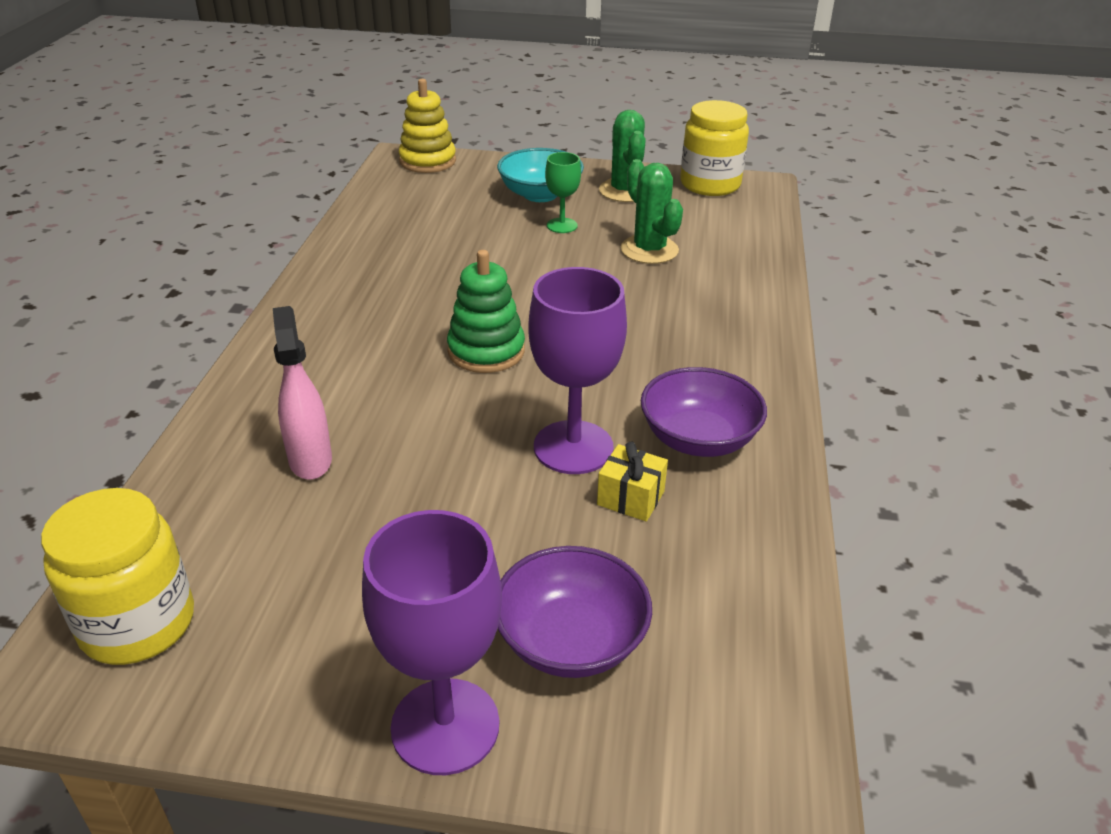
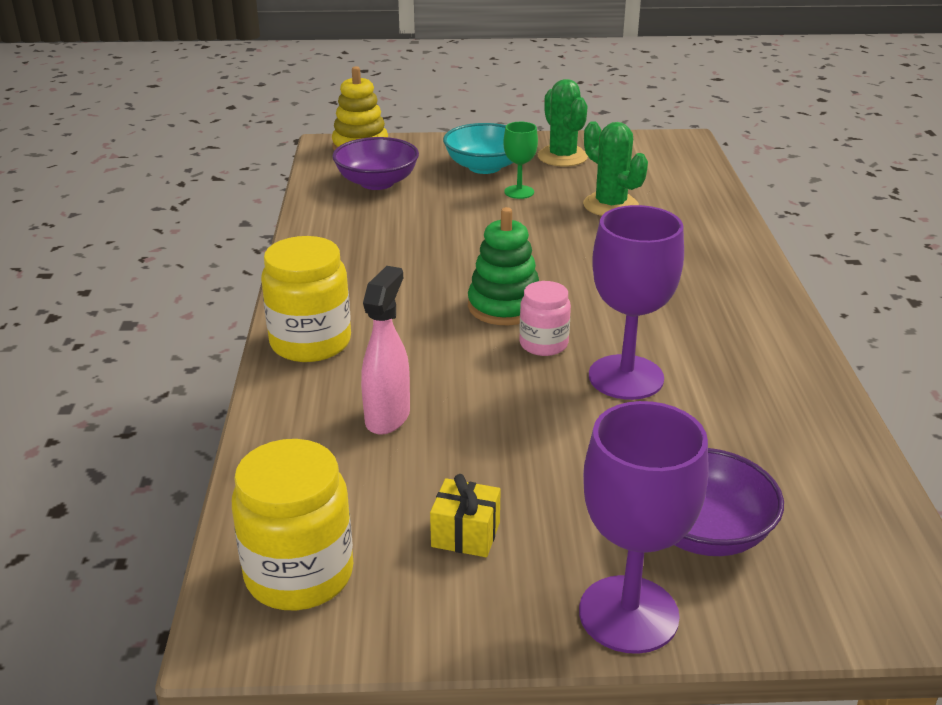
camera: 10 degrees left, 5 degrees down
pink spray bottle [273,306,332,480] -> pink spray bottle turned 45 degrees clockwise [361,266,410,435]
yellow gift [597,442,668,522] -> yellow gift moved to [430,474,501,557]
purple bowl [641,367,767,457] -> purple bowl moved to [332,137,419,190]
yellow jar [680,100,749,196] -> yellow jar moved to [261,236,351,362]
none -> pink jar [519,281,571,356]

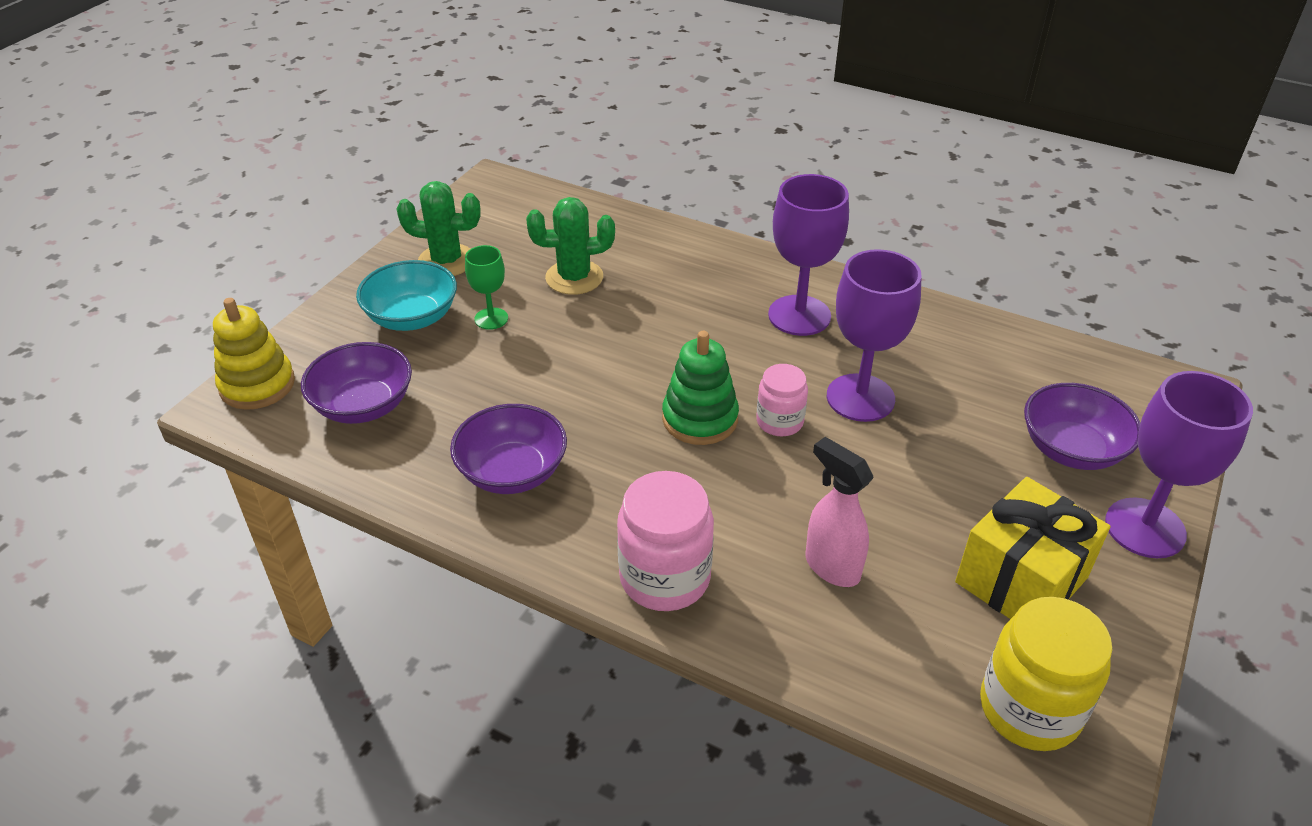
camera: 60 degrees left, 10 degrees up
yellow jar [261,236,351,362] -> pink jar [617,471,714,611]
yellow gift [430,474,501,557] -> yellow gift [955,477,1110,619], size x1.98
none -> purple bowl [450,404,567,494]
none -> purple goblet [768,174,849,336]

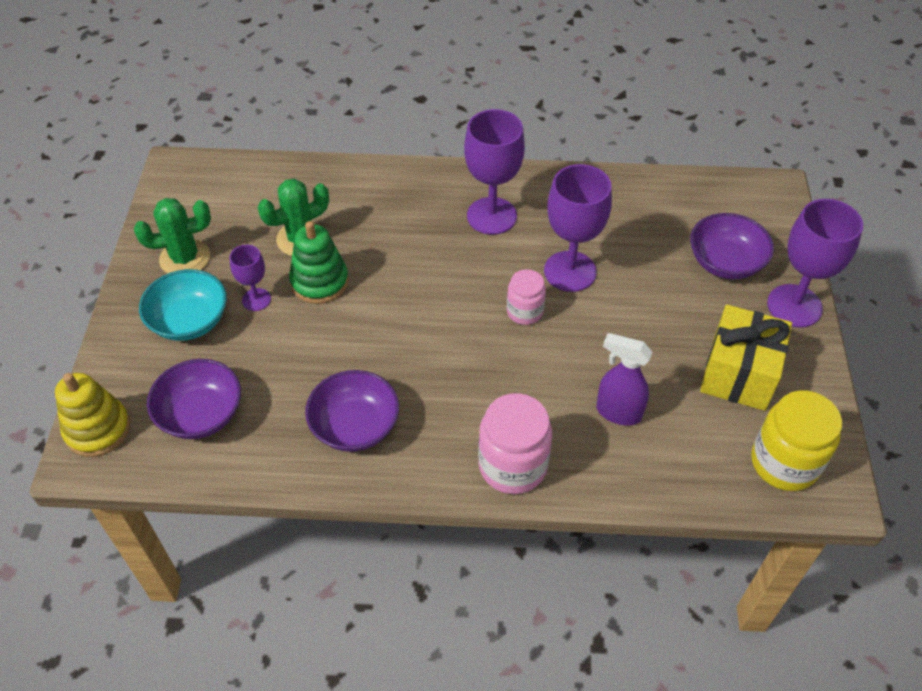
camera: 25 degrees left, 10 degrees up
green goblet [465,245,508,330] -> purple goblet [229,245,271,311]
green stacking toy [662,331,739,445] -> green stacking toy moved to [289,221,349,304]
pink spray bottle [806,437,874,587] -> purple spray bottle [596,333,652,425]

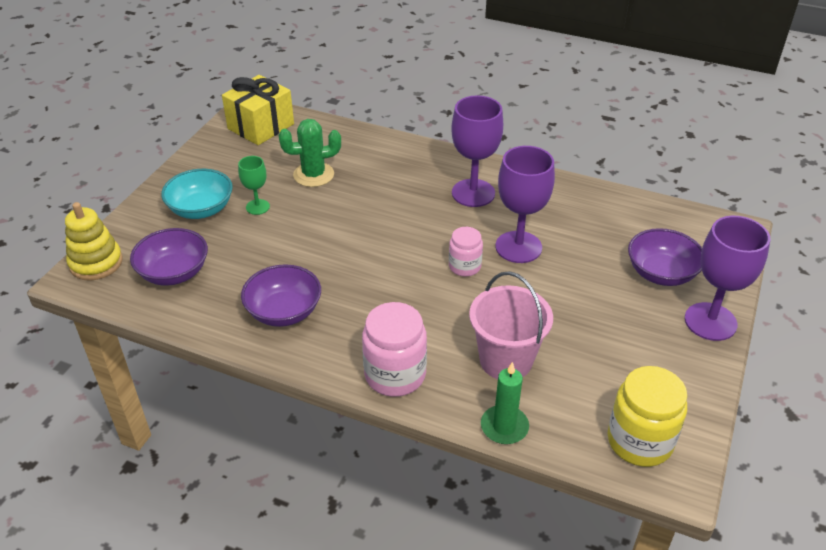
camera: 20 degrees right, 10 degrees down
green cactus [134,198,211,273] -> none
purple goblet [229,245,271,311] -> green goblet [238,156,270,215]
green stacking toy [289,221,349,304] -> none
purple spray bottle [596,333,652,425] -> pink bucket [469,271,553,379]
yellow gift [700,305,792,411] -> yellow gift moved to [222,75,294,145]
none -> green candle [481,362,529,444]

